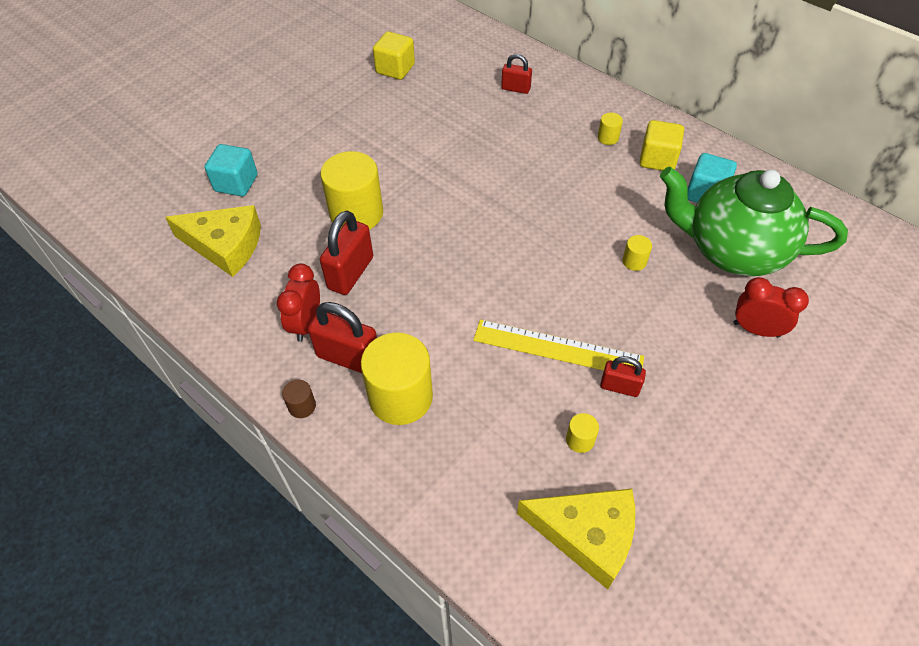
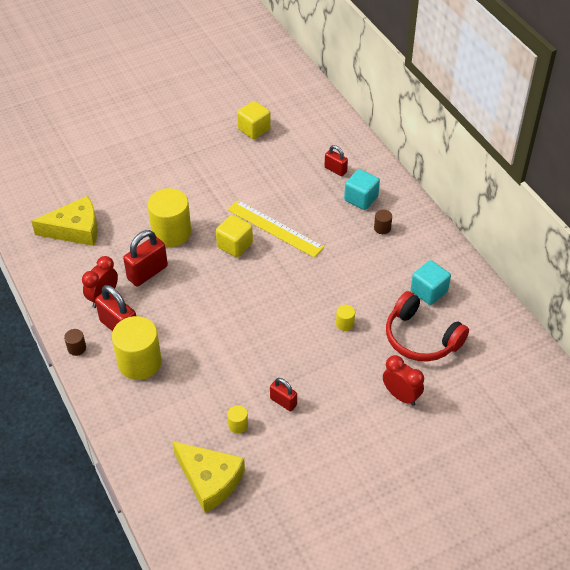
camera: 20 degrees right, 5 degrees down
yellow cheese [165,205,261,277] -> yellow cheese turned 45 degrees counterclockwise [31,196,98,246]
turquoise cube [205,144,258,196] -> turquoise cube moved to [344,169,380,210]
yellow ruler [473,319,644,371] -> yellow ruler moved to [227,200,324,258]
yellow cylinder [598,113,623,145] -> brown cylinder [374,210,392,234]
yellow cube [640,120,684,171] -> yellow cube moved to [216,215,253,257]
green teapot [660,167,848,276] -> red headphones [386,291,469,362]

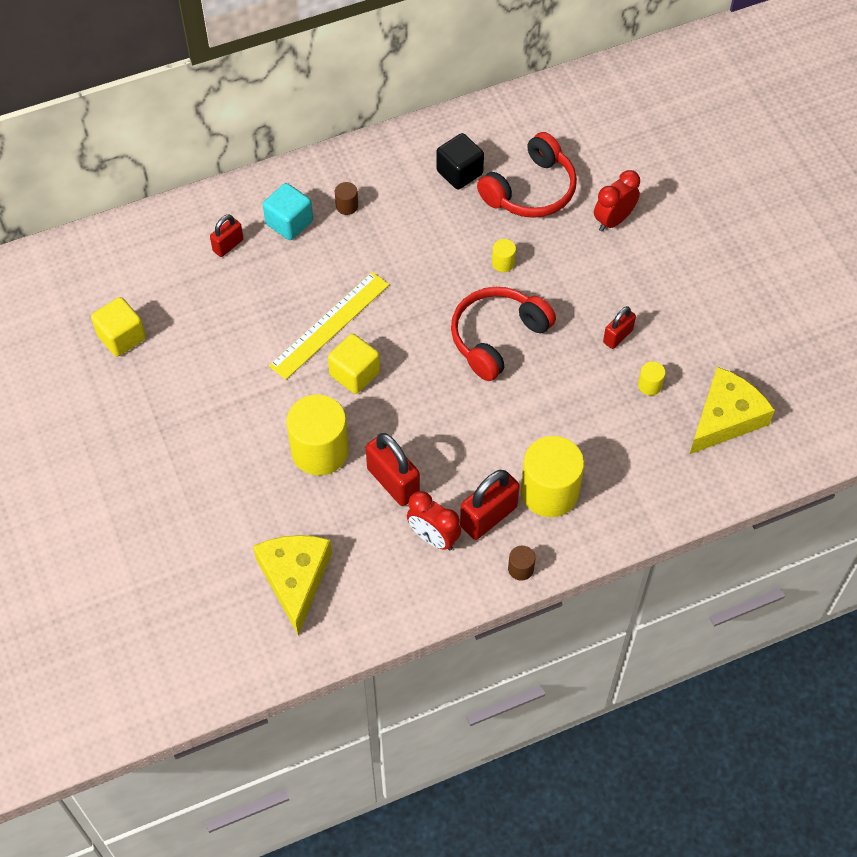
camera: 85 degrees left, 10 degrees up
turquoise cube [411,260,451,305] -> black cube [436,133,484,190]
none -> red headphones [451,287,556,381]

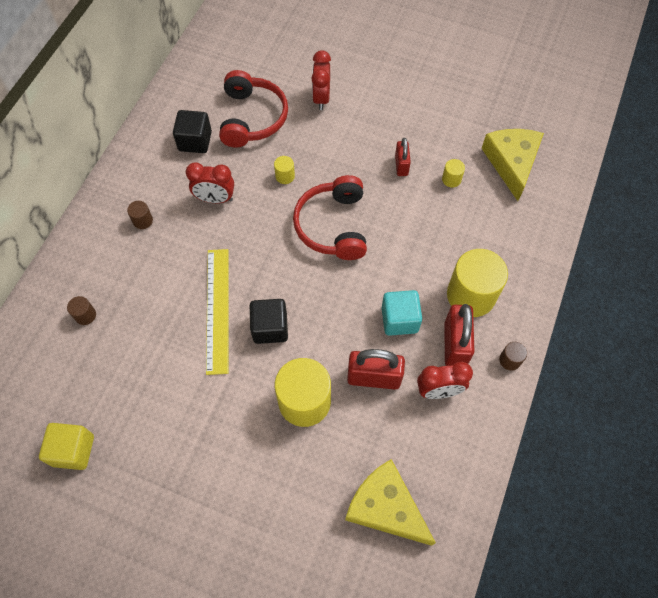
camera: 45 degrees left, 5 degrees up
red padlock [210,214,243,257] -> brown cylinder [67,296,96,325]
turquoise cube [263,183,313,240] -> turquoise cube moved to [382,290,422,336]
yellow cube [328,334,380,394] -> black cube [250,299,288,344]
none -> red clock [186,162,234,203]

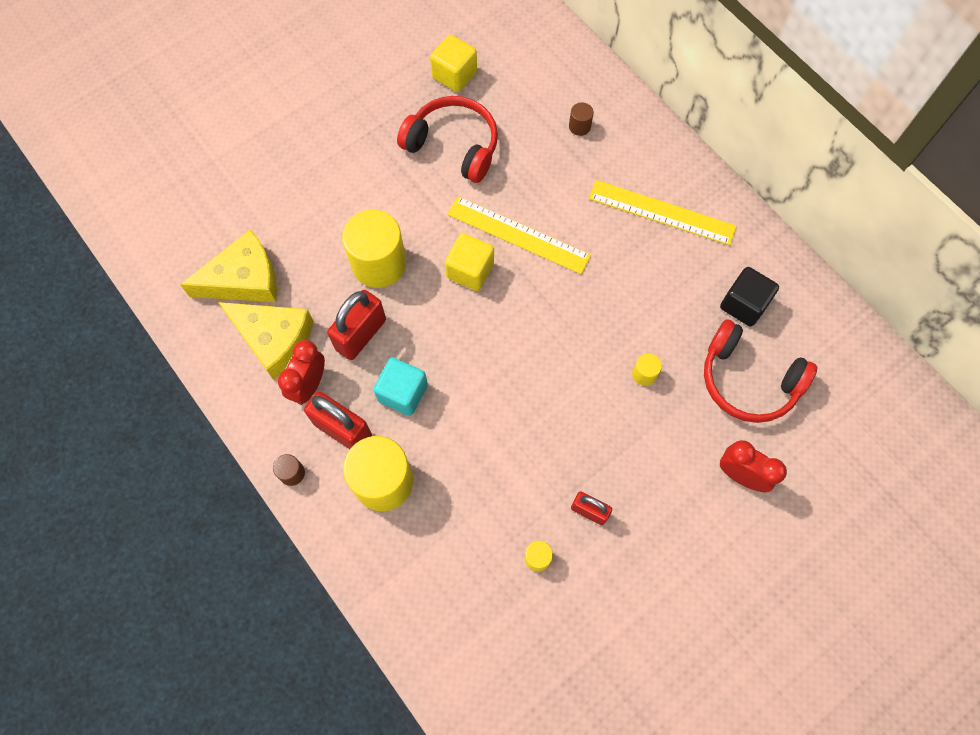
camera: 120 degrees right, 5 degrees up
brown cylinder [127,201,153,229] -> yellow ruler [589,180,737,245]
red clock [186,162,234,203] -> none
black cube [250,299,288,344] -> yellow cube [445,233,494,291]
red headphones [293,175,367,260] -> red headphones moved to [397,96,498,183]
yellow cheese [481,129,544,201] -> yellow cheese moved to [218,302,313,380]

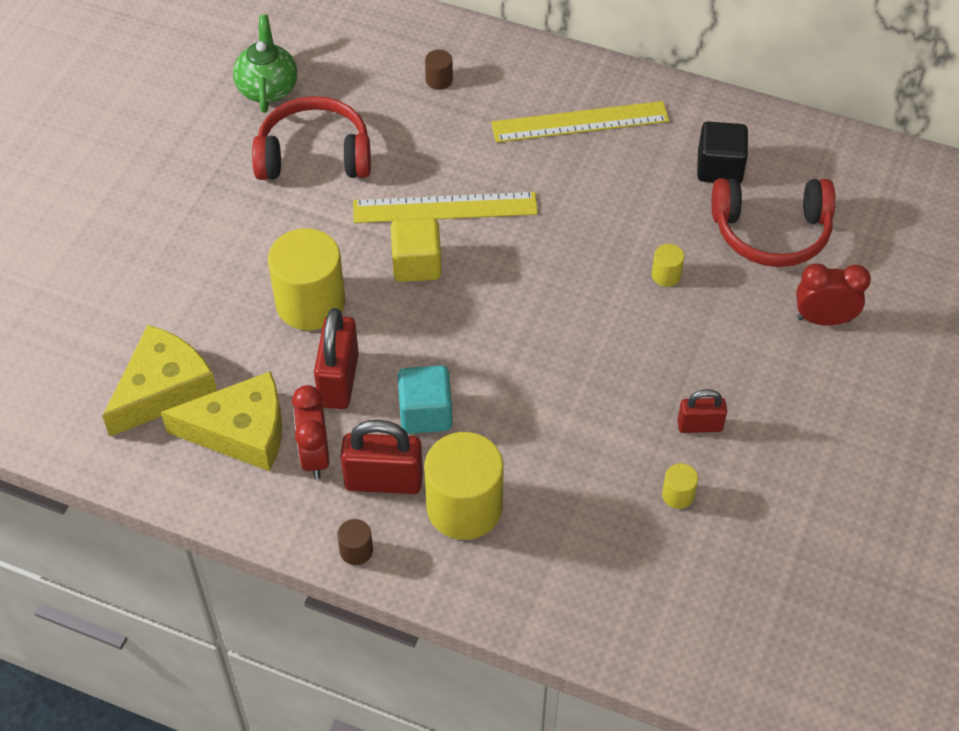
camera: 30 degrees left, 15 degrees down
yellow cube [430,35,477,92] -> green teapot [233,15,297,113]

